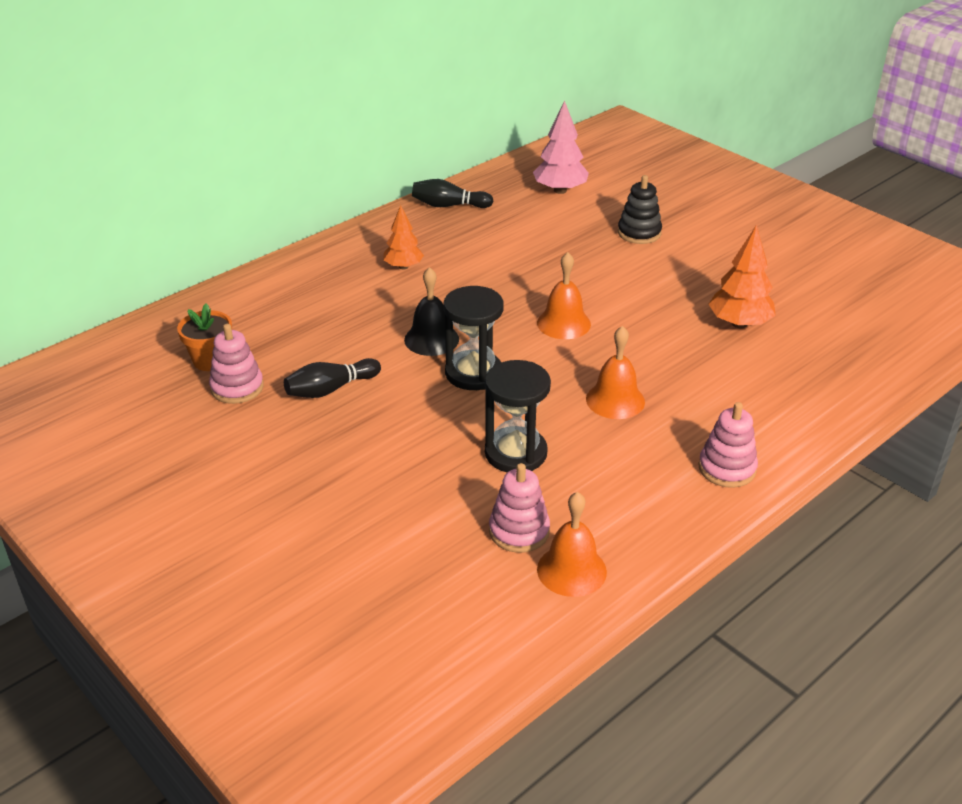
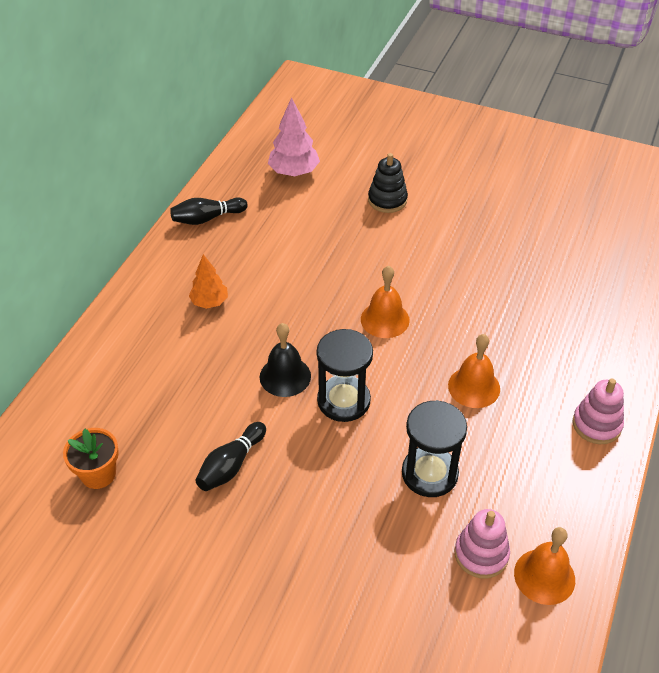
camera: 25 degrees left, 10 degrees up
pink stacking toy [209,324,264,404] -> none
orange tree [708,225,776,328] -> none

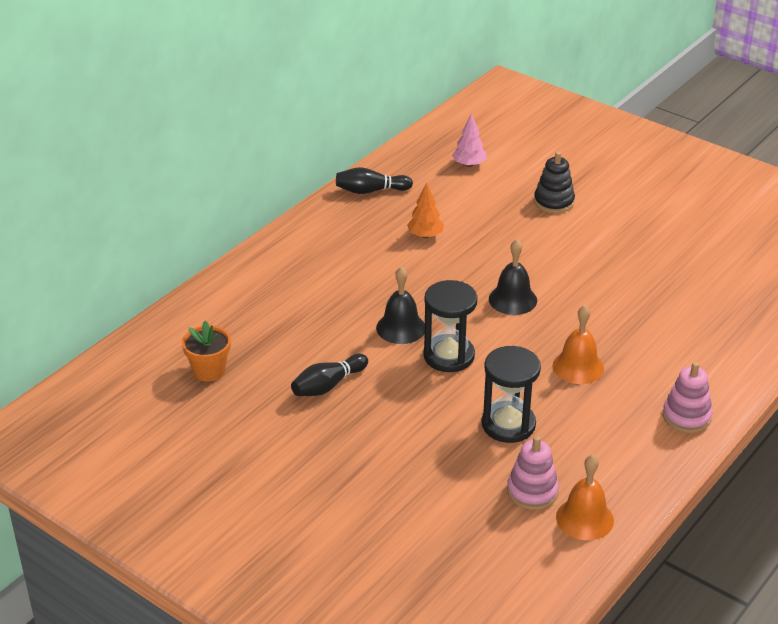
camera: 15 degrees right, 10 degrees down
orange tree [189,254,228,309] -> orange tree moved to [407,182,444,238]
pink tree [268,97,320,176] -> pink tree [452,113,486,167], size x0.66
orange bell [361,266,410,338] -> black bell [489,239,537,315]

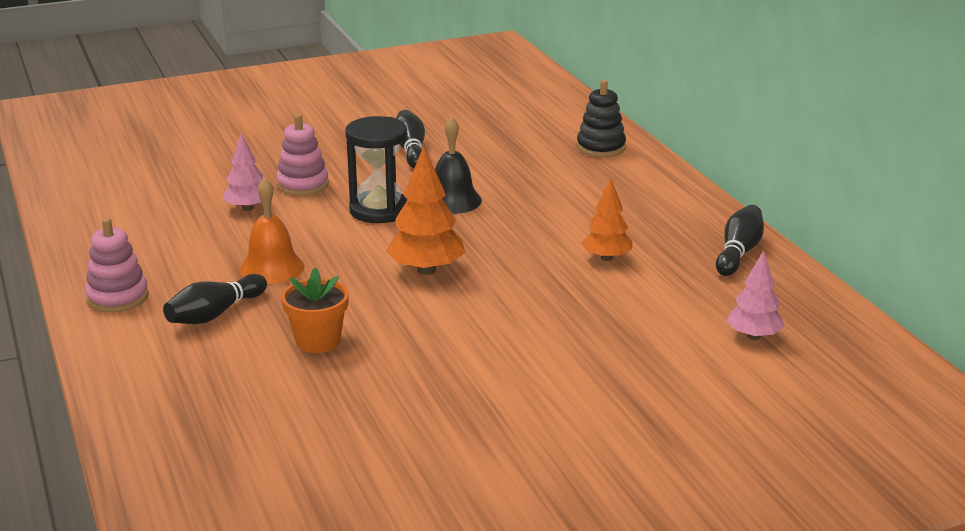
camera: 120 degrees right, 10 degrees down
orange flower pot [182,321,231,382] -> orange flower pot moved to [281,268,349,353]
black hourglass [481,346,541,443] -> pink tree [223,133,263,211]
black bell [489,239,537,315] -> orange tree [386,146,465,275]
pink stacking toy [507,436,559,510] -> pink stacking toy moved to [276,114,329,196]
black stacking toy [534,152,575,213] -> black stacking toy moved to [577,80,626,157]
orange bell [556,455,614,540] -> none
none -> black bowling pin [163,274,267,324]

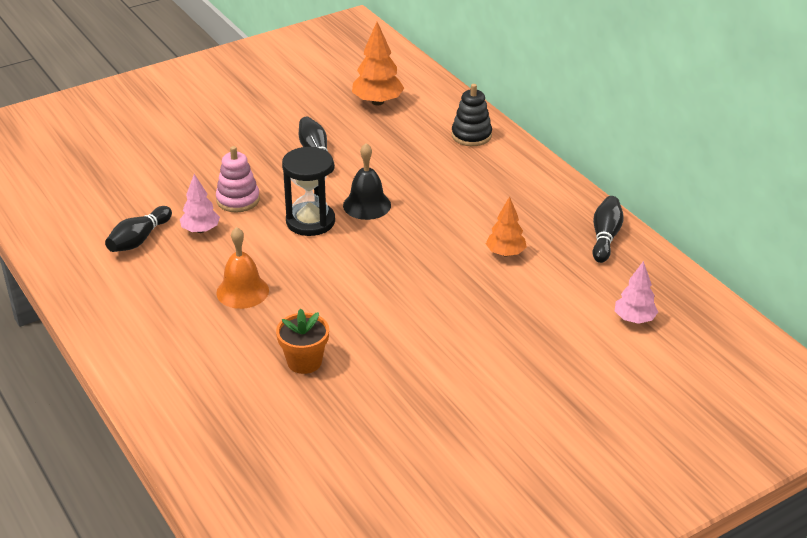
camera: 10 degrees left, 10 degrees up
pink stacking toy [85,218,149,313] -> none
black bowling pin [163,274,267,324] -> black bowling pin moved to [105,206,172,252]
orange tree [386,146,465,275] -> orange tree moved to [352,22,405,106]

